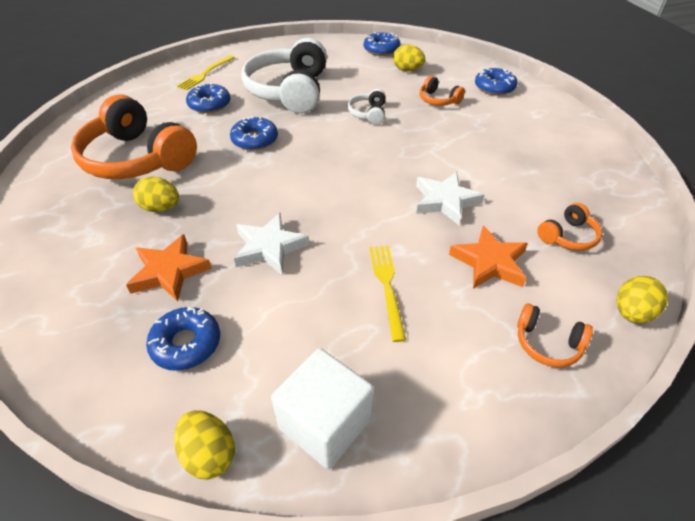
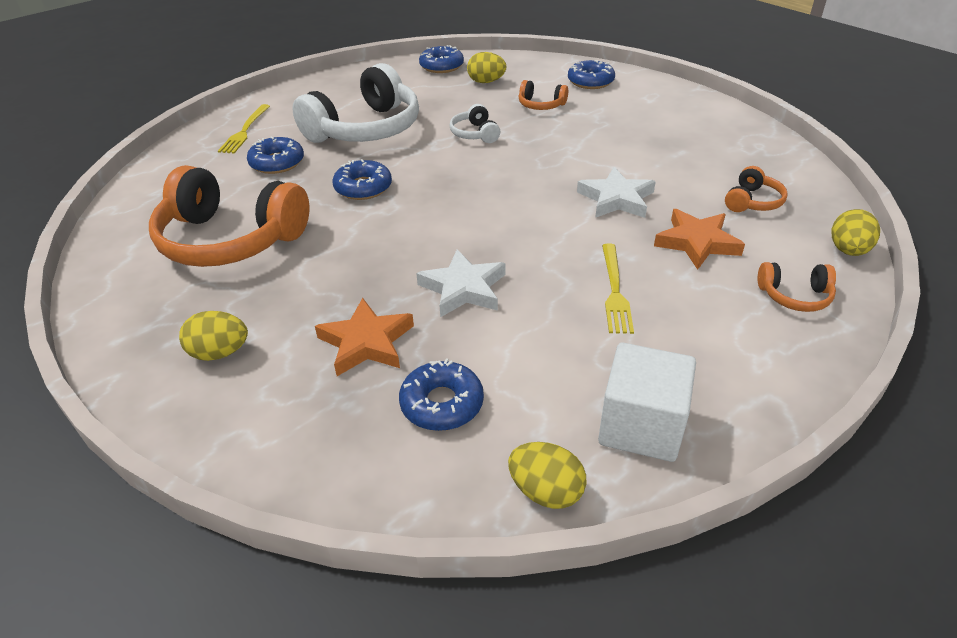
camera: 20 degrees left, 5 degrees down
yellow egg [133,176,179,212] -> yellow egg moved to [179,311,248,361]
white headphones [241,38,327,114] -> white headphones turned 120 degrees counterclockwise [292,63,419,143]
yellow fork [370,246,406,342] -> yellow fork turned 150 degrees counterclockwise [602,244,634,334]

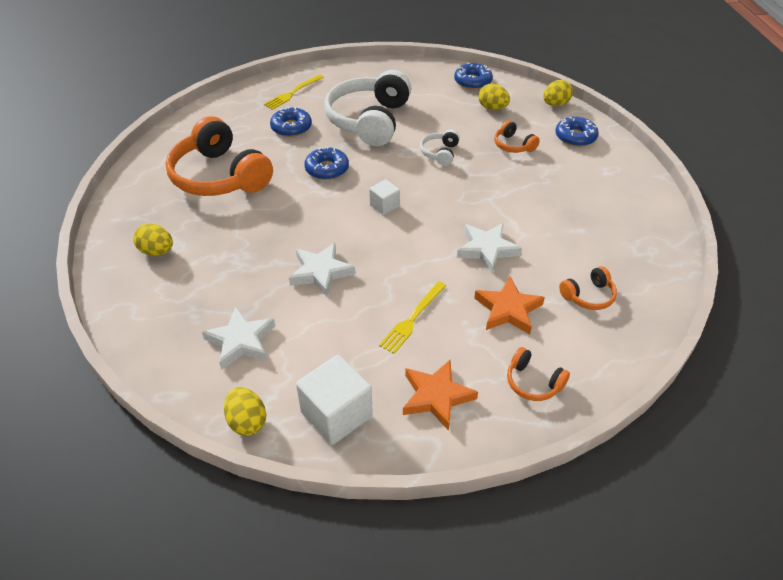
camera: 30 degrees right, 5 degrees up
white headphones [292,63,419,143] -> white headphones turned 120 degrees clockwise [324,70,411,146]
orange star [315,298,414,376] -> orange star moved to [403,360,478,431]
blue donut [399,358,484,431] -> white star [202,307,275,370]
yellow egg [832,209,880,256] -> yellow egg moved to [543,80,573,106]
none -> white cube [369,179,400,215]

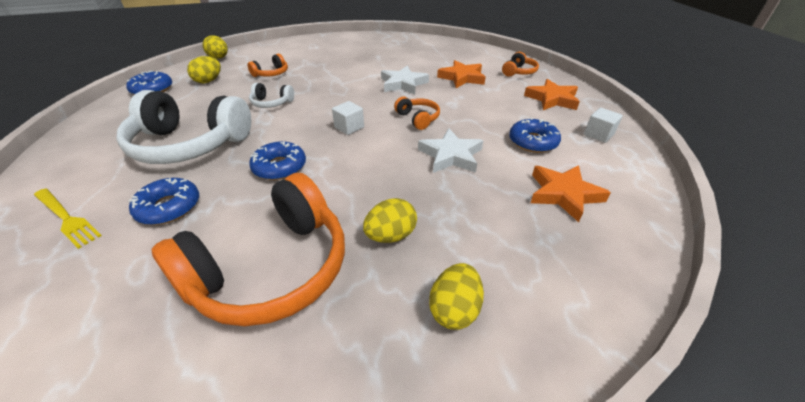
camera: 95 degrees left, 5 degrees down
white star [202,307,275,370] -> orange star [531,165,611,222]
yellow egg [224,387,266,436] -> yellow egg moved to [363,198,417,243]
white cube [296,355,373,445] -> white cube [584,108,623,143], size x0.55
yellow fork [379,281,447,354] -> none
blue donut [555,117,598,147] -> blue donut moved to [509,117,561,153]
orange headphones [559,266,617,310] -> orange headphones moved to [394,97,440,130]

